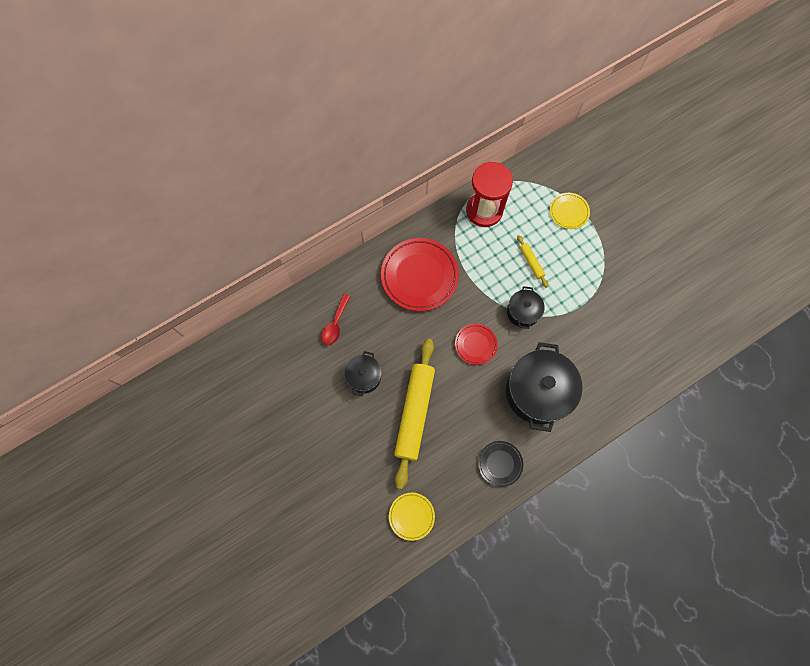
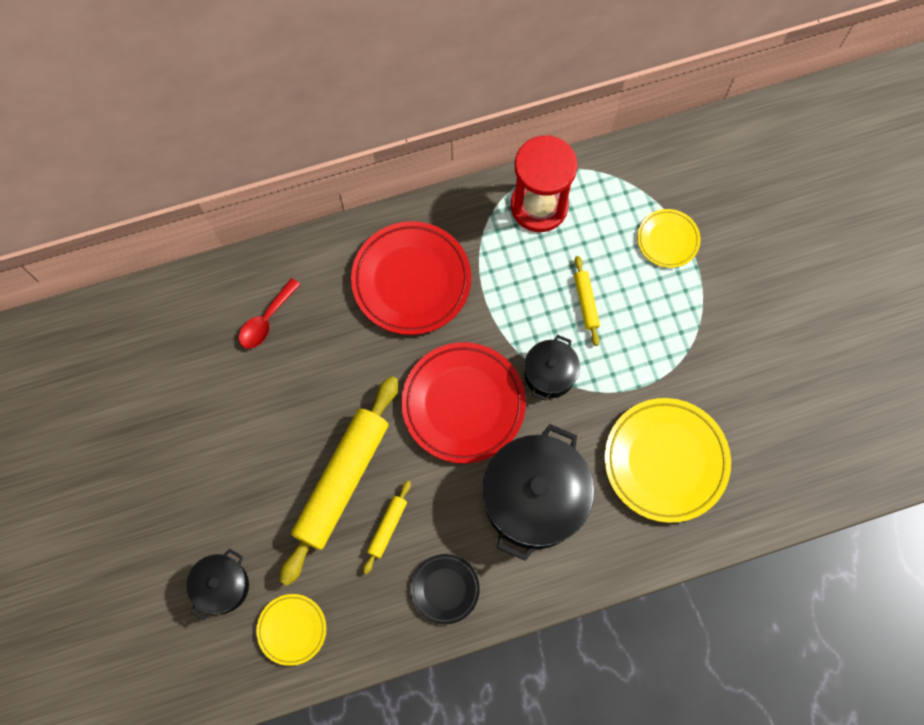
camera: 15 degrees right, 0 degrees up
black pot [345,351,382,396] -> black pot moved to [186,549,249,620]
red plate [455,324,498,365] -> red plate [401,342,526,463], size x1.88
none -> yellow rolling pin [363,481,411,574]
none -> yellow plate [604,398,731,523]

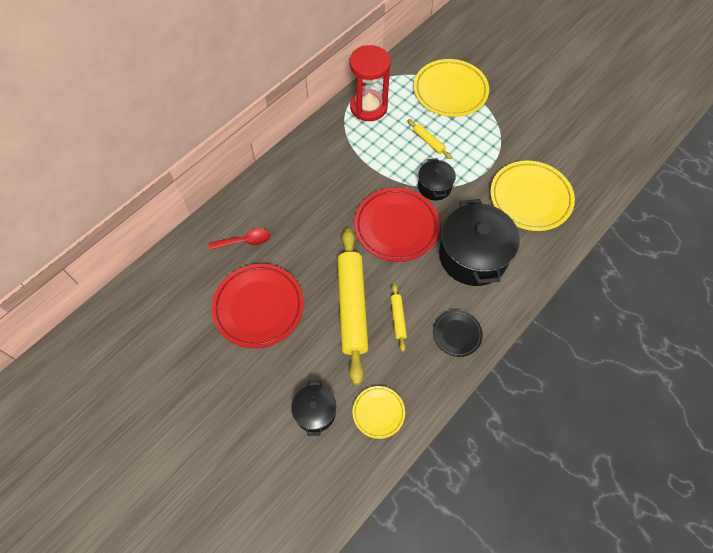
camera: 30 degrees left, 10 degrees down
red spoon [239,278,301,349] -> red spoon turned 105 degrees counterclockwise [209,229,270,250]
red plate [351,221,471,335] -> red plate moved to [212,264,304,348]
yellow plate [637,209,701,268] -> yellow plate [414,59,489,117], size x1.88

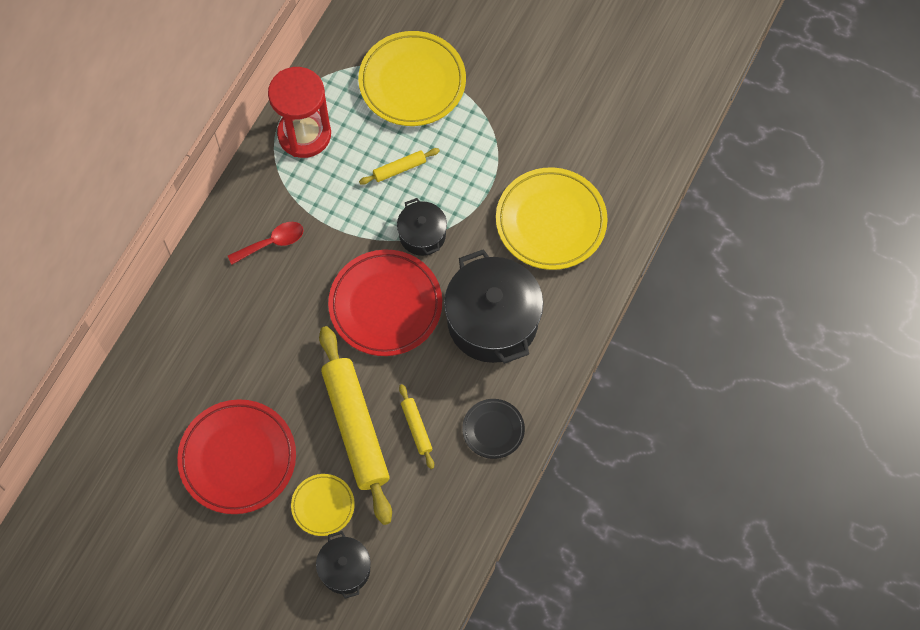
camera: 15 degrees left, 5 degrees up
red spoon [209,229,270,250] -> red spoon moved to [228,222,304,264]
yellow plate [353,386,405,439] -> yellow plate moved to [291,474,355,536]
yellow rolling pin [408,119,452,159] -> yellow rolling pin turned 60 degrees counterclockwise [359,148,440,185]

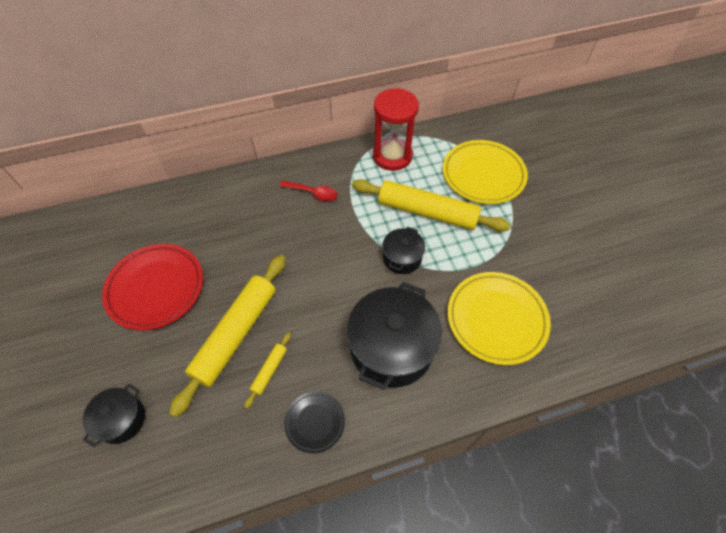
camera: 45 degrees right, 10 degrees down
yellow plate [291,474,355,536] -> none
red plate [328,250,442,356] -> none
yellow rolling pin [359,148,440,185] -> yellow rolling pin [352,179,511,232], size x2.30

